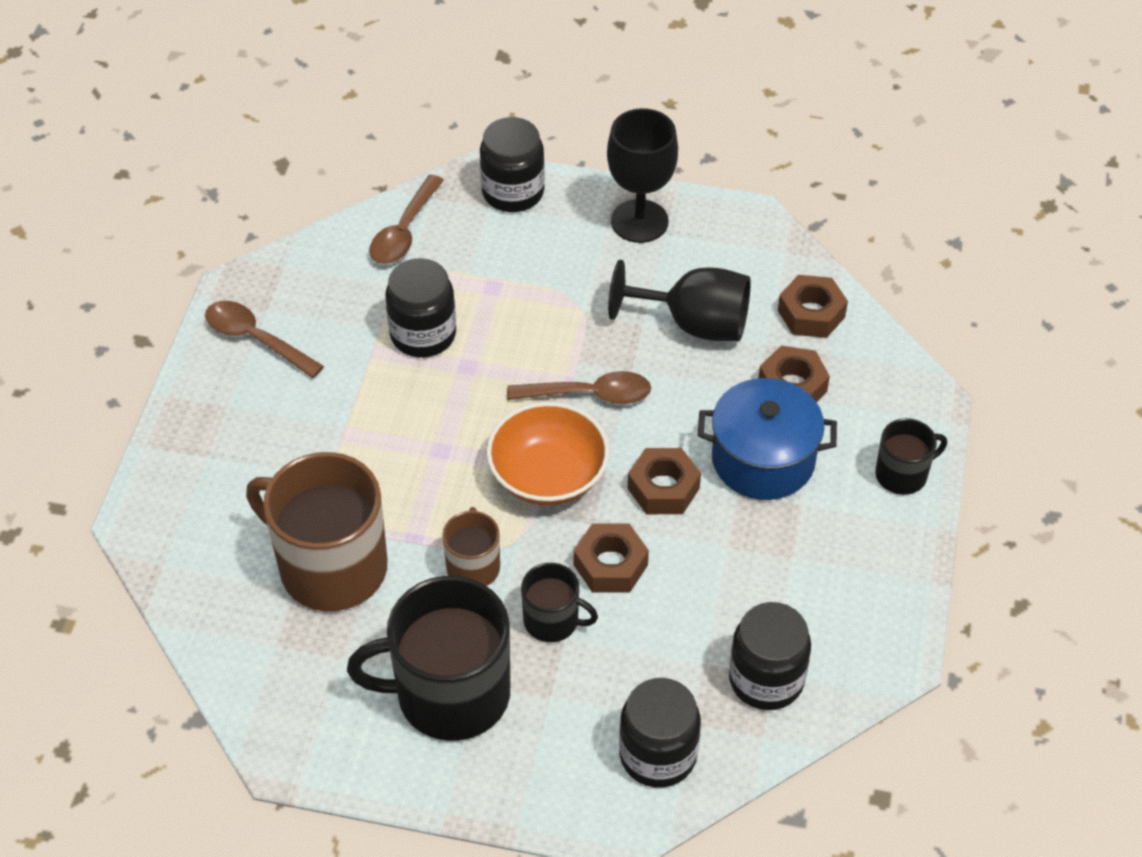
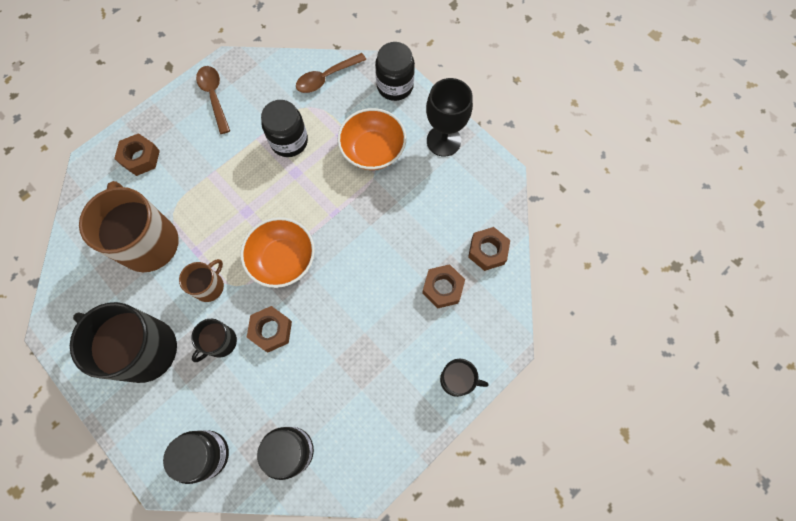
camera: 35 degrees right, 20 degrees up
brown spoon [507,371,651,404] -> none
black mug [521,563,598,642] -> black mug turned 75 degrees clockwise [191,319,237,362]
black goblet [608,260,751,341] -> none
brown nut [628,448,701,514] -> brown nut moved to [114,133,160,176]
blue pot [698,378,837,500] -> none
none -> orange bowl [337,108,406,170]

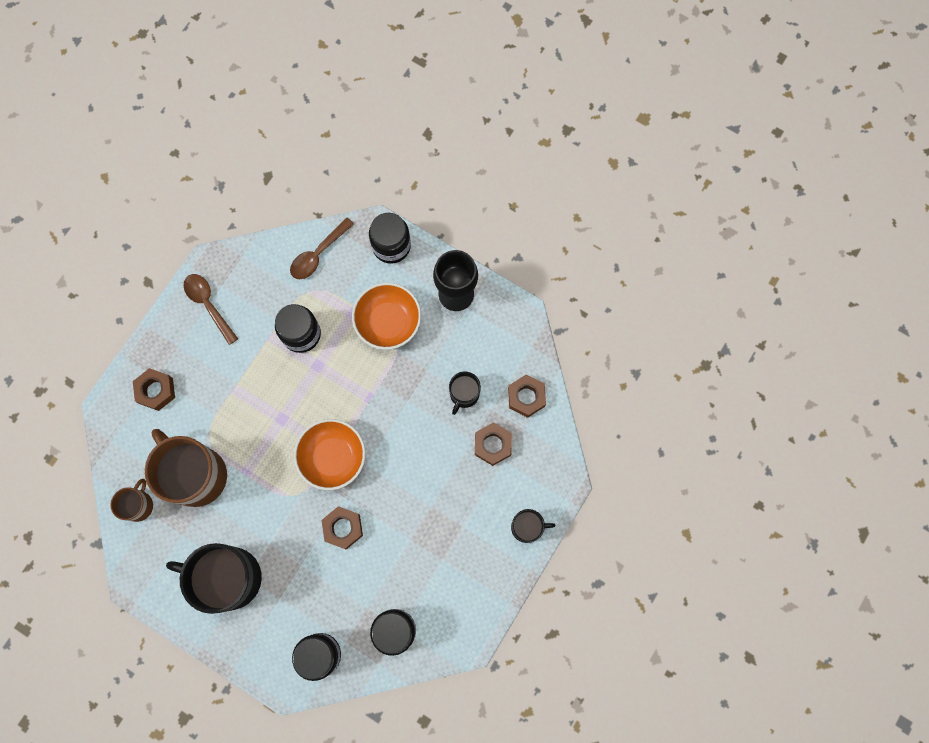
camera: 15 degrees left, 5 degrees up
brown mug [179,259,224,302] -> brown mug moved to [110,479,153,522]
black mug [191,319,237,362] -> black mug moved to [449,371,481,415]

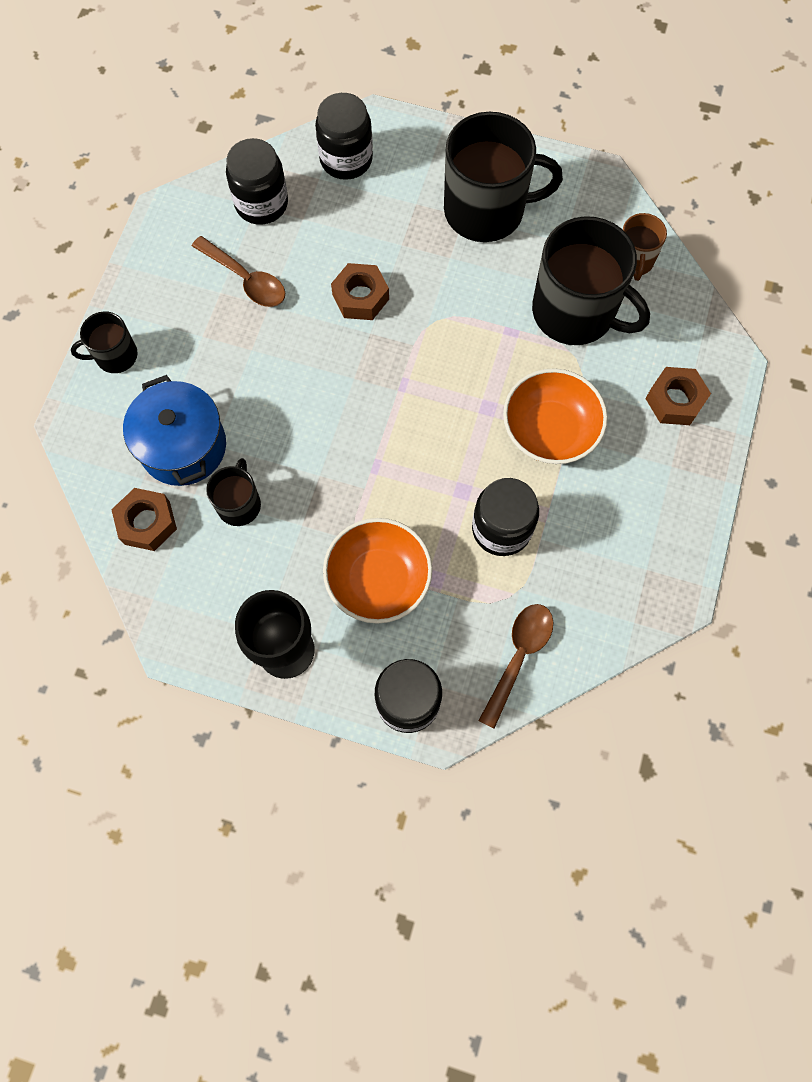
camera: 165 degrees right, 5 degrees down
brown mug [145,429,227,507] -> black mug [532,216,650,345]
brown spoon [184,274,238,345] -> brown spoon moved to [192,236,285,307]
orange bowl [294,419,366,490] -> orange bowl moved to [503,368,608,464]
brown nut [475,422,512,466] -> blue pot [123,375,226,486]

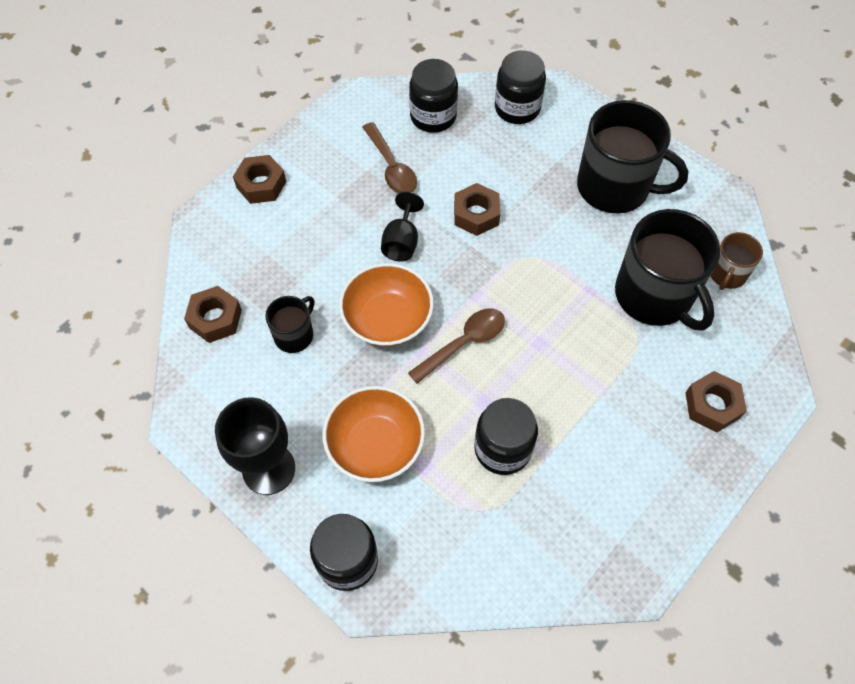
camera: 25 degrees right, 10 degrees down
black mug [71,311,138,373] -> brown nut [233,155,286,204]
blue pot [123,375,226,486] -> none
brown spoon [478,604,553,729] -> brown spoon moved to [408,308,505,384]
orange bowl [503,368,608,464] -> orange bowl moved to [339,263,434,347]
none -> black goblet [381,192,424,261]

